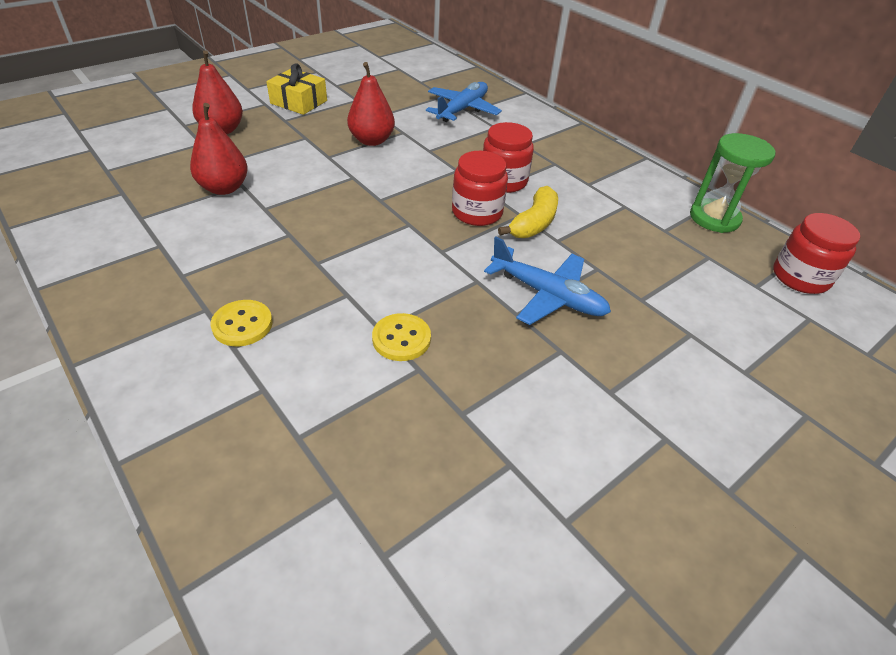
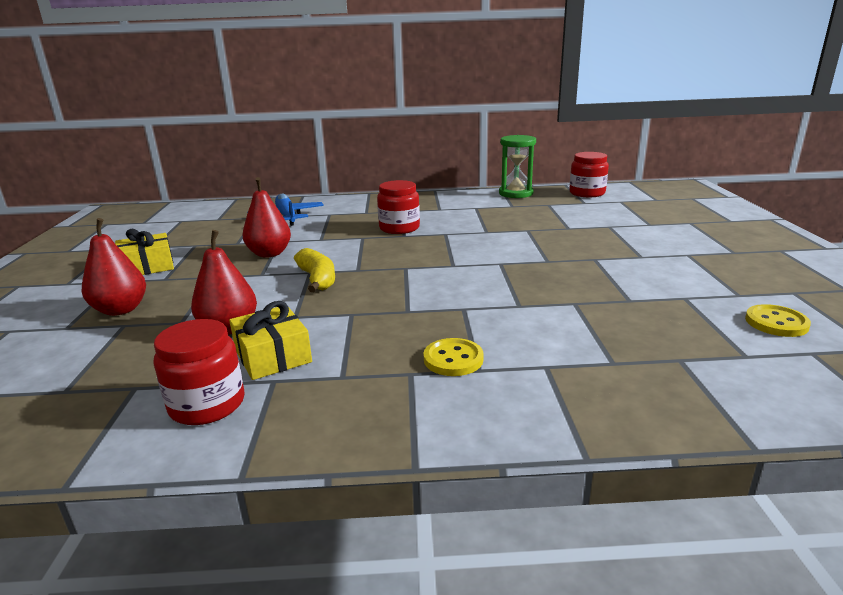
camera: 50 degrees left, 20 degrees down
yellow button [372,313,431,361] -> yellow button moved to [745,304,811,337]
red jar [452,151,508,226] -> red jar moved to [154,319,244,425]
blue plane [484,237,611,325] -> none
yellow banana [498,186,558,238] -> yellow banana moved to [294,248,335,292]
none -> yellow gift [229,301,312,380]

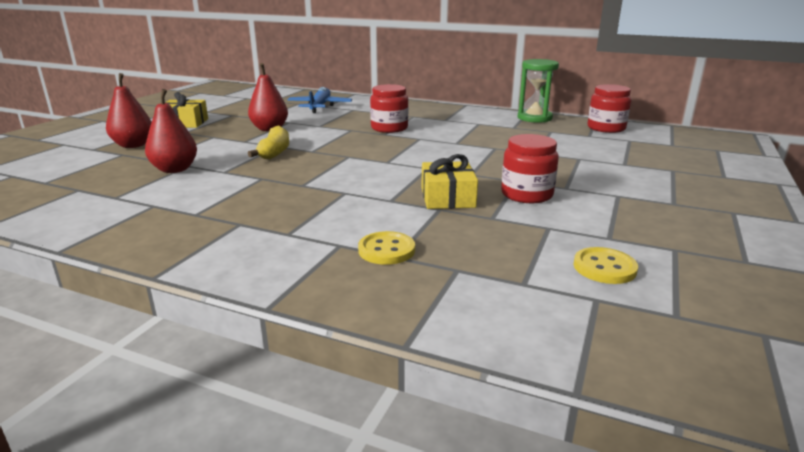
camera: 25 degrees right, 0 degrees up
red jar [154,319,244,425] -> red jar moved to [501,134,559,203]
yellow gift [229,301,312,380] -> yellow gift moved to [422,154,478,209]
yellow button [424,338,484,376] -> yellow button moved to [358,231,415,265]

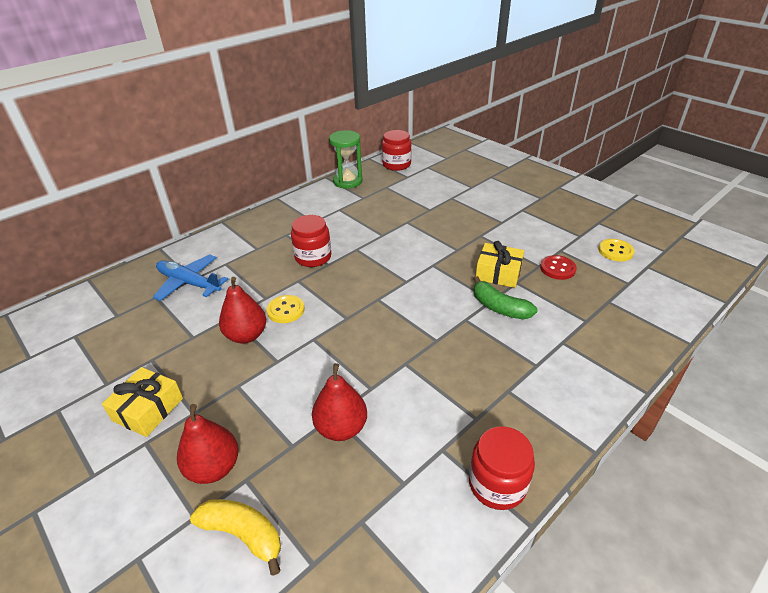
camera: 65 degrees left, 15 degrees up
yellow banana [248,125,289,159] -> yellow banana moved to [190,499,281,576]
yellow button [358,231,415,265] -> yellow button moved to [267,295,304,323]
red jar [501,134,559,203] -> red jar moved to [469,426,535,510]
none -> green banana [473,276,538,319]
none -> red button [540,255,577,280]

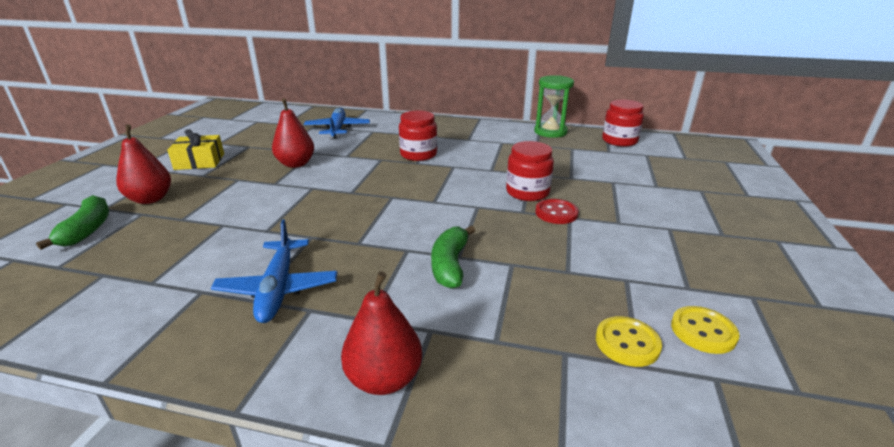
camera: 55 degrees right, 10 degrees down
yellow banana [190,499,281,576] -> green banana [36,195,109,250]
yellow button [267,295,304,323] -> yellow button moved to [596,316,662,367]
red pear [312,363,367,441] -> red pear moved to [341,271,422,395]
red jar [469,426,535,510] -> red jar moved to [506,141,554,201]
yellow gift [476,241,524,288] -> none
red button [540,255,577,280] -> red button moved to [535,199,579,224]
none -> blue plane [211,219,337,323]

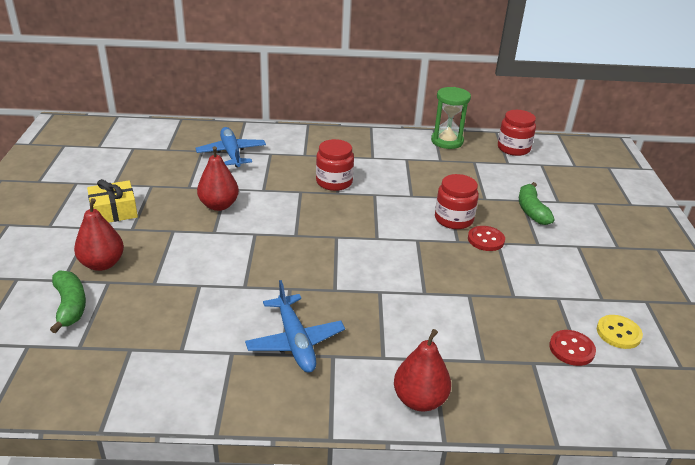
camera: 15 degrees left, 5 degrees up
green banana [431,226,475,289] -> green banana moved to [519,182,554,225]
yellow button [596,316,662,367] -> red button [549,330,596,366]

